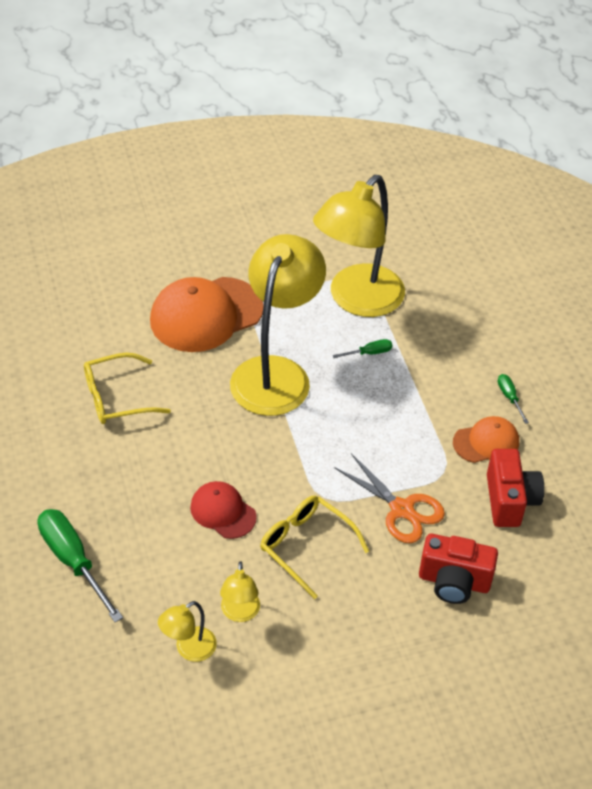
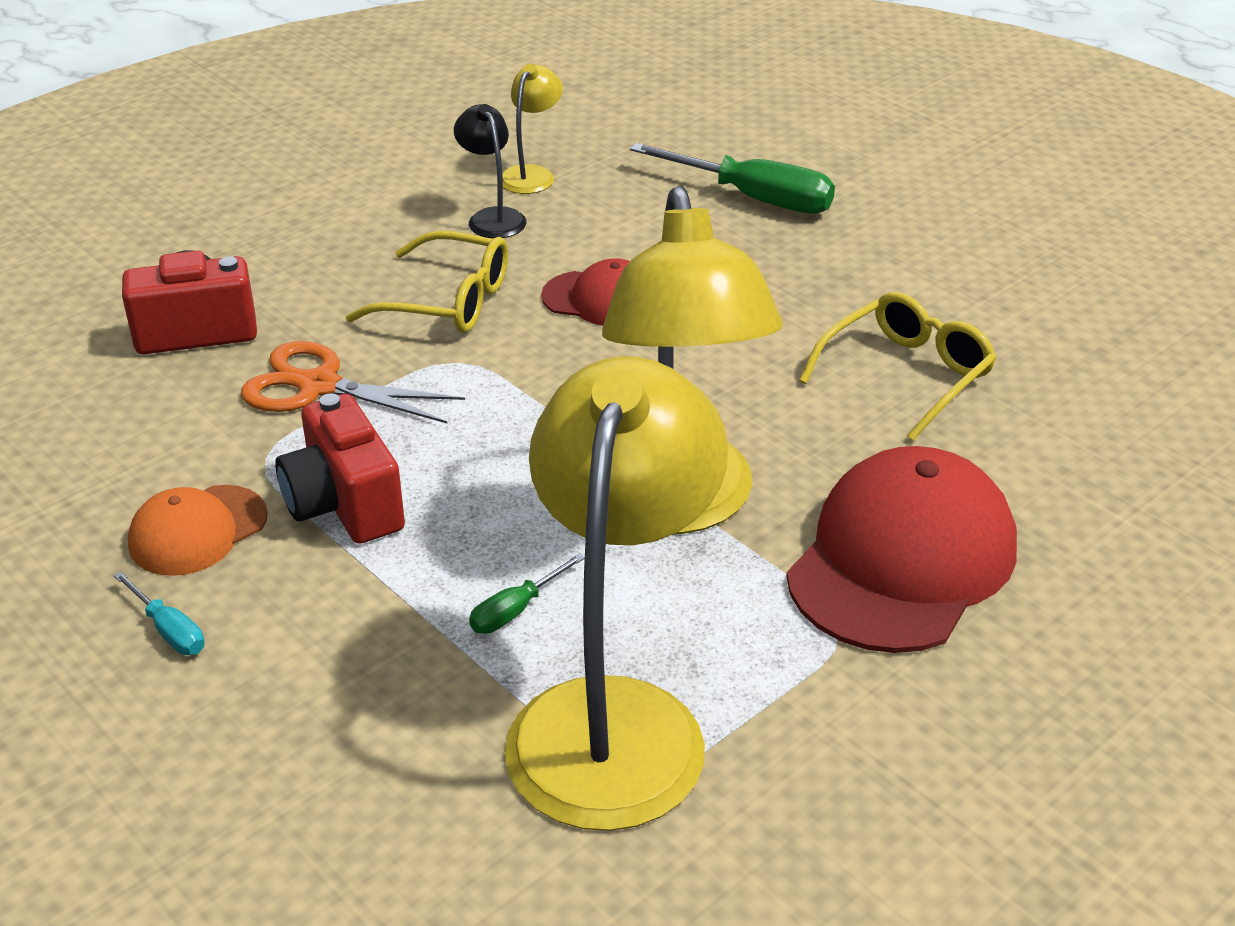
camera: 155 degrees right, 10 degrees down
orange cap [150,277,263,352] -> red cap [786,446,1017,653]
yellow lamp [220,561,260,622] -> black lamp [454,104,526,239]
red camera [487,449,544,527] -> red camera moved to [275,393,405,544]
green screwdriver [498,374,529,424] -> turquoise screwdriver [113,571,205,655]

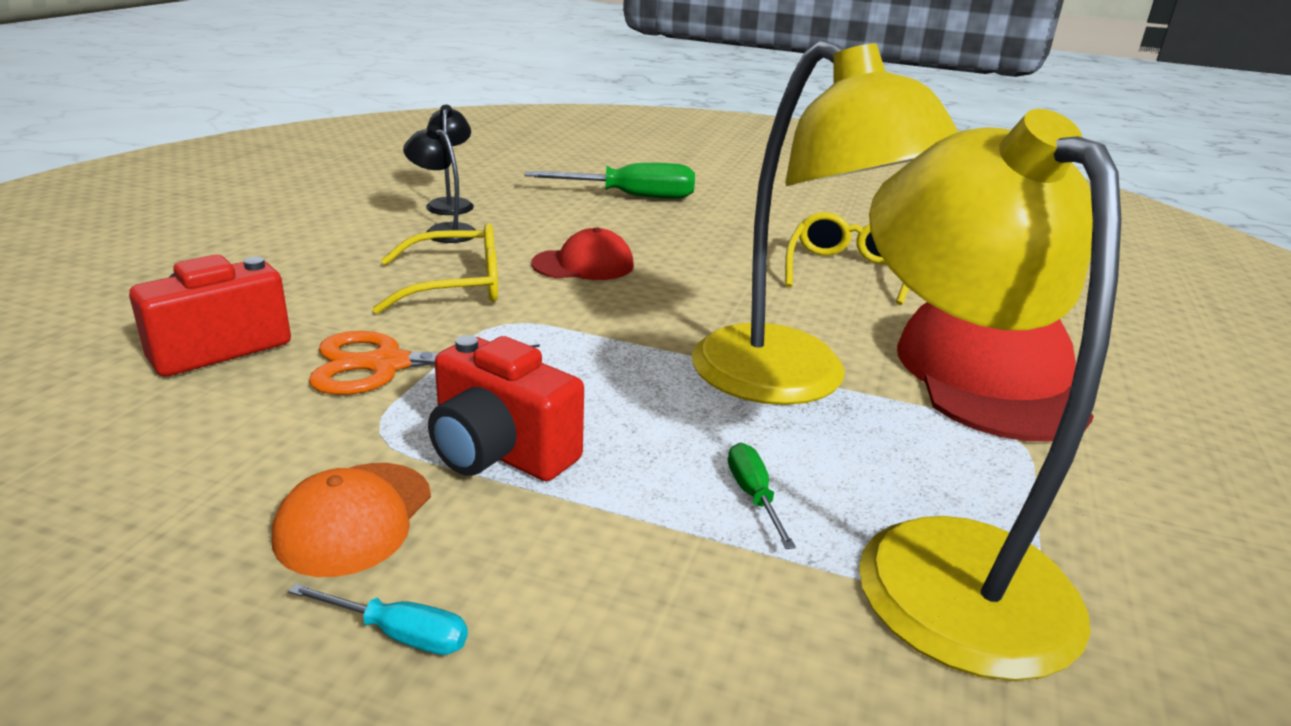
camera: 30 degrees left, 10 degrees down
green screwdriver [469,553,585,634] -> green screwdriver turned 150 degrees clockwise [728,443,796,549]
yellow lamp [502,64,563,194] -> black lamp [426,105,474,215]

